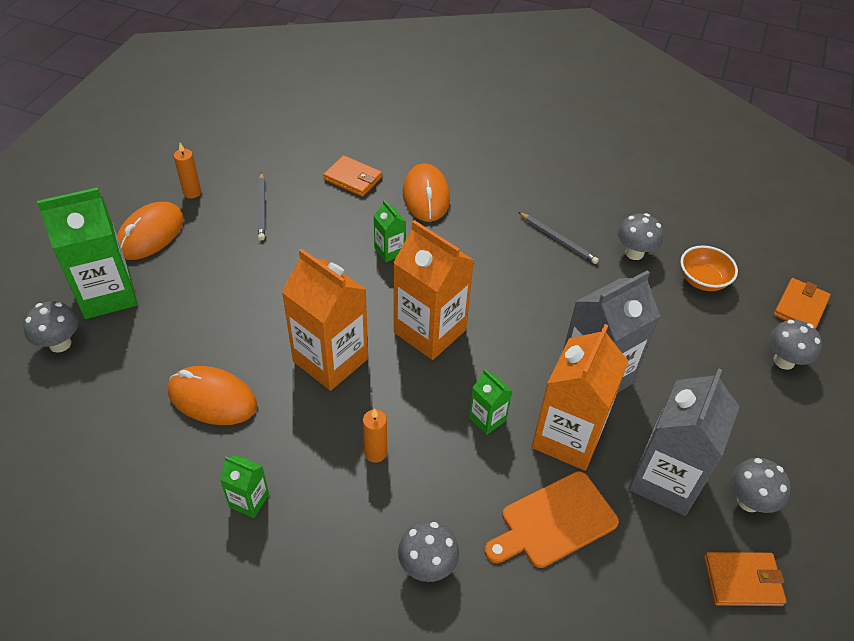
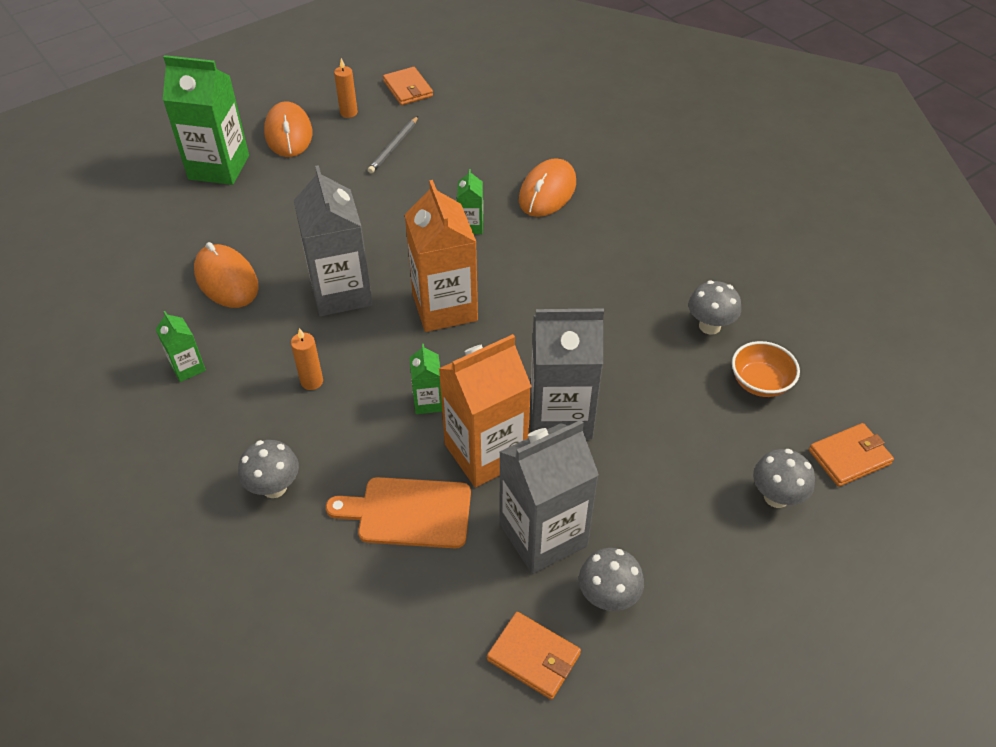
camera: 35 degrees right, 0 degrees up
grey mushroom [24,301,78,353] -> none
orange mouse [117,202,184,260] -> orange mouse turned 75 degrees counterclockwise [264,101,312,157]
orange carton [282,249,368,391] -> grey carton [294,165,373,316]
orange wallet [323,155,382,197] -> orange wallet moved to [383,67,433,105]
grey pencil [518,212,599,264] -> none

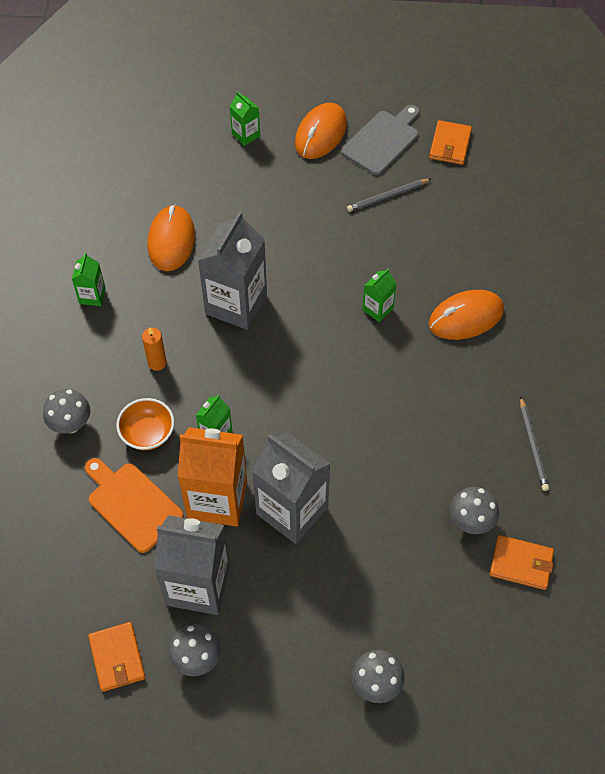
camera: 40 degrees right, 10 degrees up
green carton [163,55,249,185] -> green carton [230,91,260,146], size x0.48
orange candle [334,58,358,118] -> grey cutting board [341,105,420,175]
orange carton [405,180,478,332] -> none
orange bowl [732,341,800,397] -> orange bowl moved to [116,398,174,450]
orange wallet [809,423,894,487] -> orange wallet moved to [490,535,554,590]
none -> grey pencil [520,396,549,491]

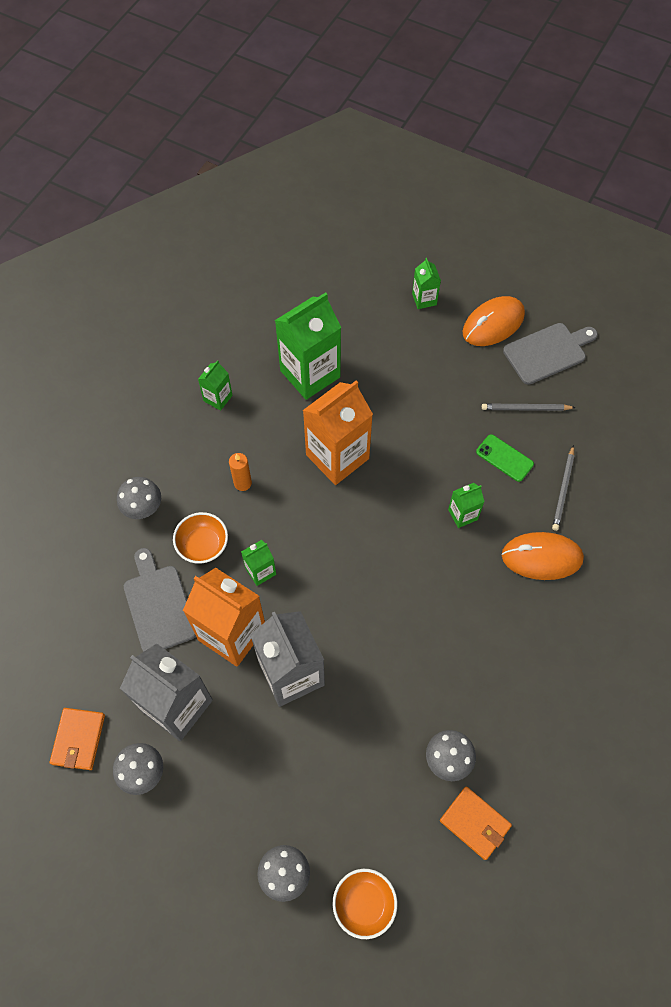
camera: 25 degrees right, 5 degrees up
orange cutting board [85,458,184,553] -> grey cutting board [124,548,196,652]
orange mouse [148,205,195,271] -> green carton [275,292,341,400]
grey carton [198,211,267,330] -> orange carton [303,381,373,485]
orange wallet [429,120,472,165] -> none
grey pencil [520,396,549,491] -> grey pencil moved to [552,445,574,531]
none -> orange bowl [333,869,397,939]
none -> green phone [476,434,534,482]

